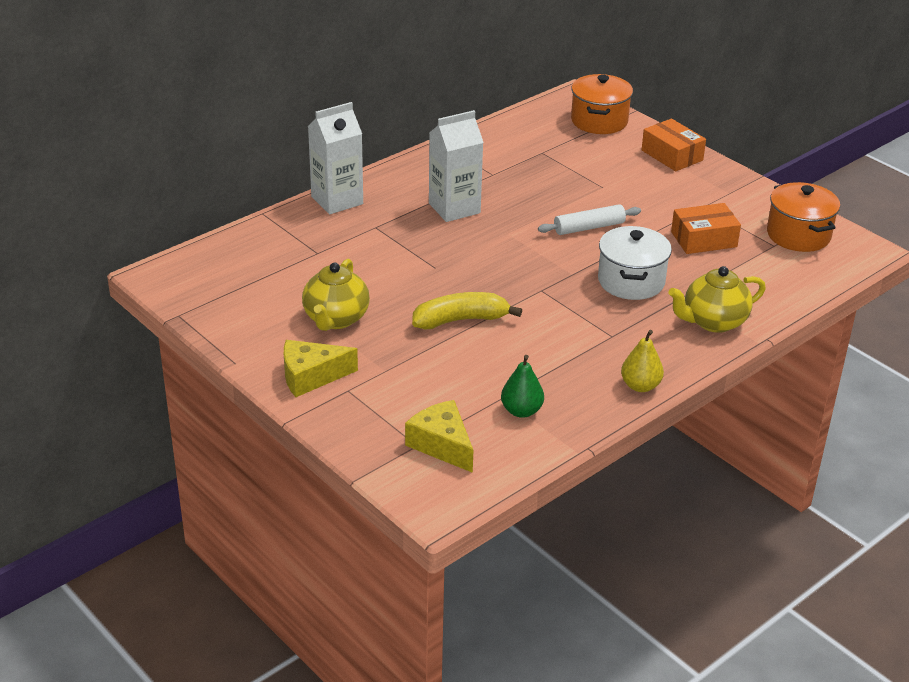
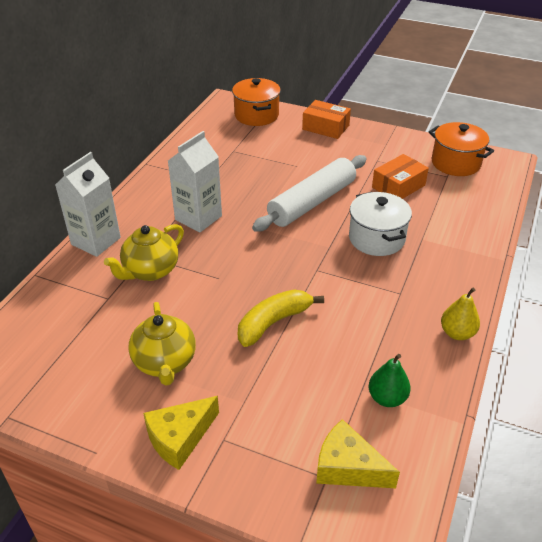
camera: 25 degrees left, 5 degrees up
white rolling pin [538,204,641,235] -> white rolling pin [252,155,367,232], size x1.78
yellow teapot [669,266,766,333] -> yellow teapot moved to [104,224,184,281]

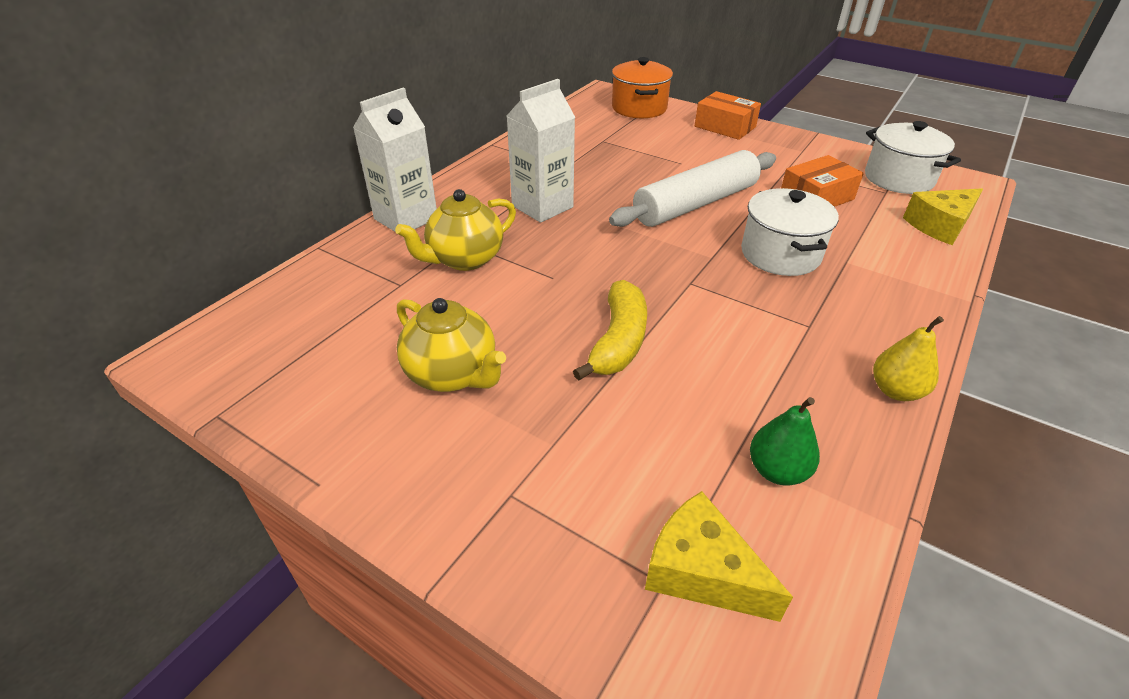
camera: 10 degrees right, 0 degrees up
yellow teapot [129,302,196,386] -> yellow teapot turned 45 degrees counterclockwise [397,298,506,392]
yellow cheese [143,396,219,470] -> yellow cheese moved to [903,188,983,245]
yellow banana [238,289,324,347] -> yellow banana turned 135 degrees clockwise [573,280,647,381]
orange pot [429,122,494,176] -> white pot [865,121,961,194]

